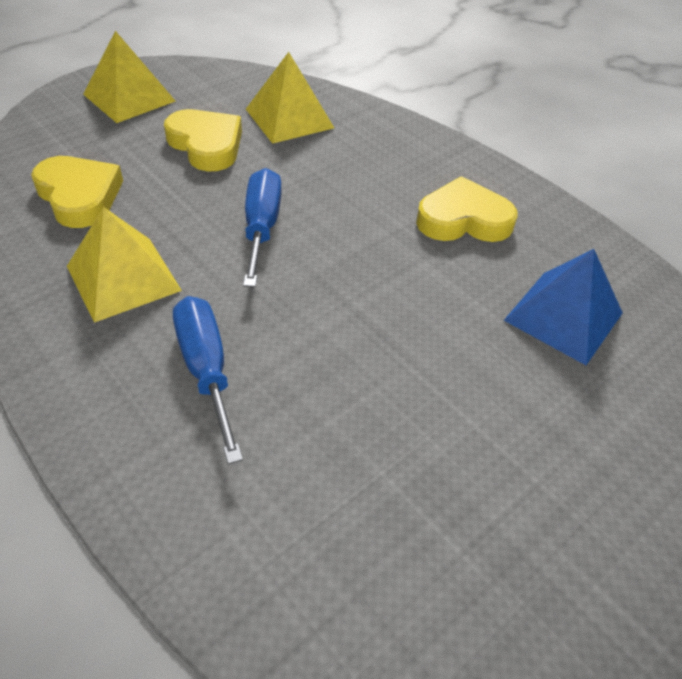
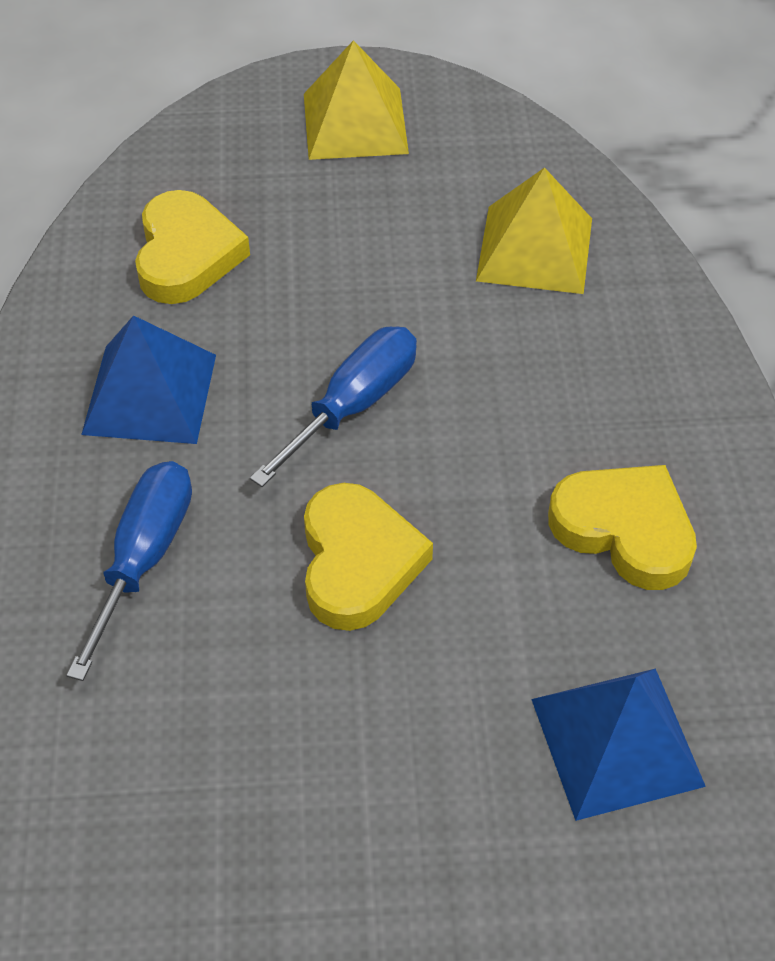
camera: 40 degrees right, 5 degrees up
yellow pyramid [67,207,182,323] -> blue pyramid [81,315,216,444]
yellow heart [164,109,242,171] -> yellow heart moved to [304,483,433,631]

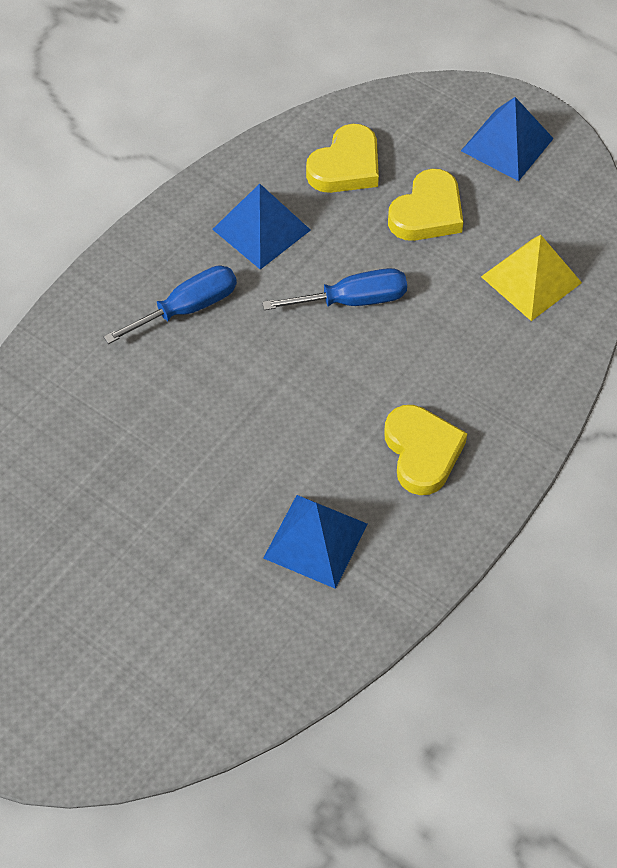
camera: 40 degrees right, 5 degrees up
yellow pyramid [304,40,409,160] -> blue pyramid [461,97,554,181]
yellow heart [304,483,433,631] -> yellow heart moved to [388,169,463,241]

